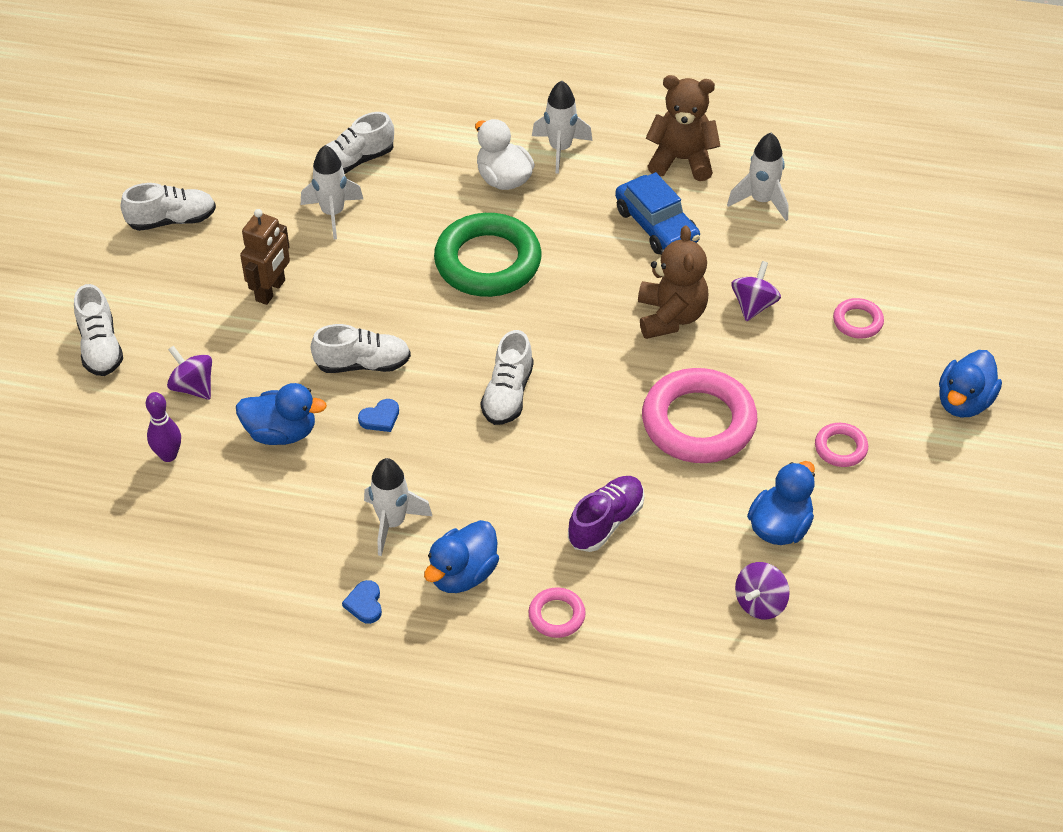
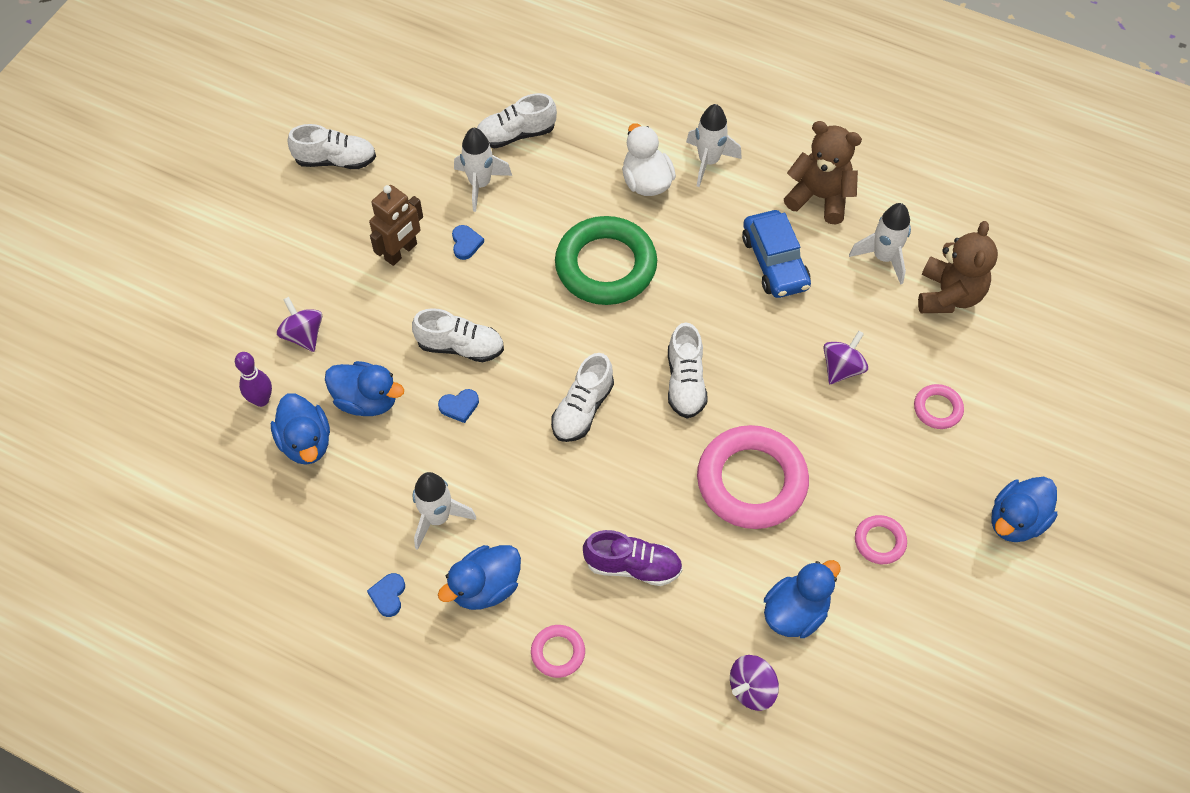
camera: 15 degrees right, 10 degrees up
white shoe [74,284,123,376] -> white shoe moved to [668,322,708,419]
purple shoe [568,476,644,552] -> purple shoe turned 45 degrees clockwise [583,530,683,586]
brown teddy bear [638,226,708,339] -> brown teddy bear moved to [918,221,998,313]
none -> blue duck [271,393,330,465]
none -> blue heart [452,225,484,260]

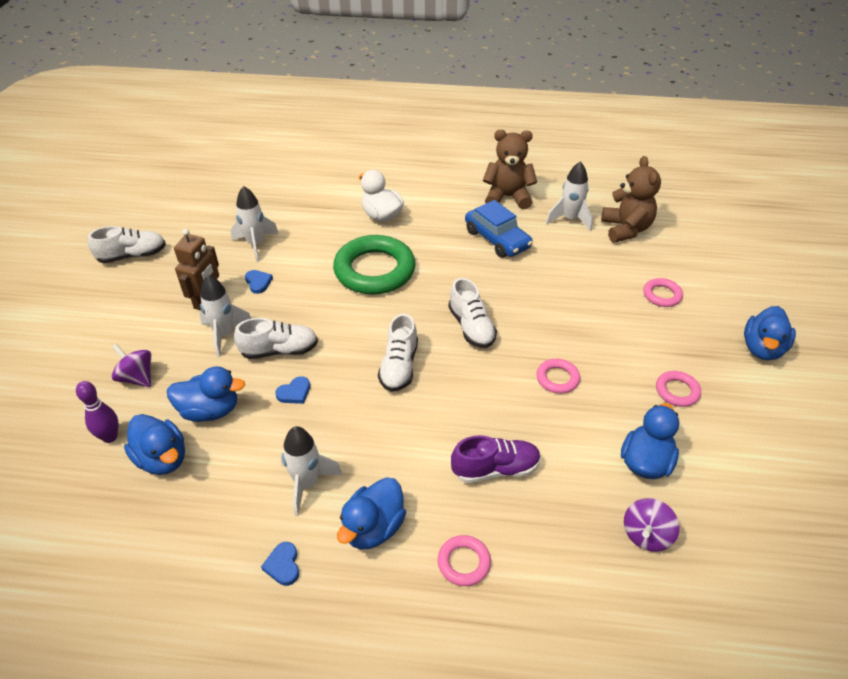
camera: 20 degrees left, 15 degrees down
white shoe [477,93,557,148] -> none
white rocket [686,104,742,187] -> white rocket moved to [199,275,251,357]
pink ring [697,425,809,529] -> pink ring [537,359,580,394], size x0.46
purple spinning top [823,331,868,384] -> none

